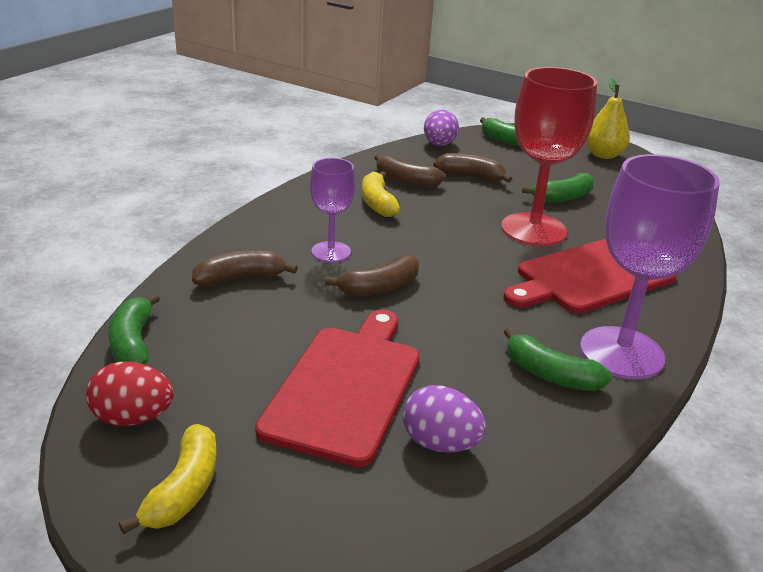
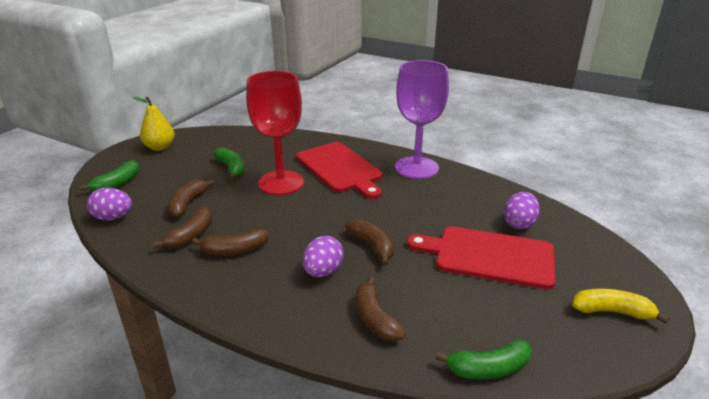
camera: 90 degrees left, 0 degrees up
red egg [86,361,174,426] -> none
purple goblet [310,158,356,262] -> purple egg [303,236,344,277]
yellow banana [362,171,400,217] -> brown banana [192,228,269,256]
green banana [504,328,612,391] -> none

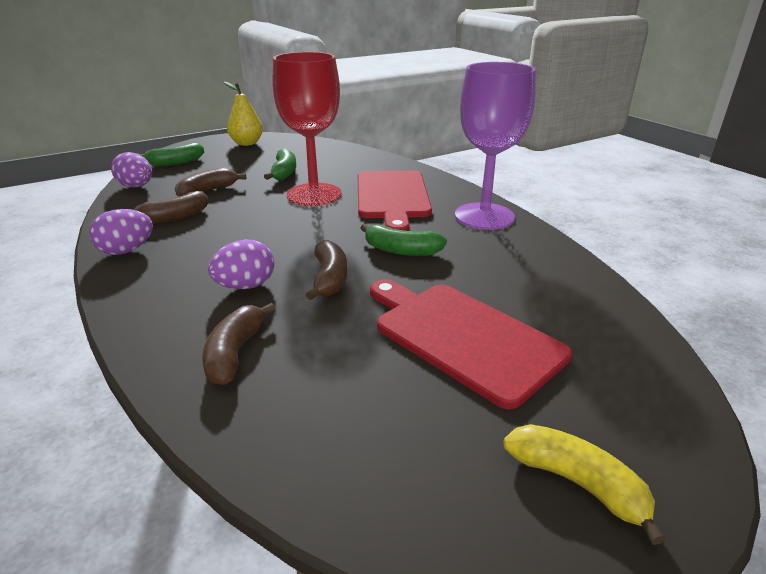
camera: 30 degrees right, 0 degrees up
brown banana [192,228,269,256] -> none
green banana [436,340,532,379] -> green banana moved to [361,224,447,256]
purple egg [504,192,540,229] -> purple egg moved to [89,209,153,255]

